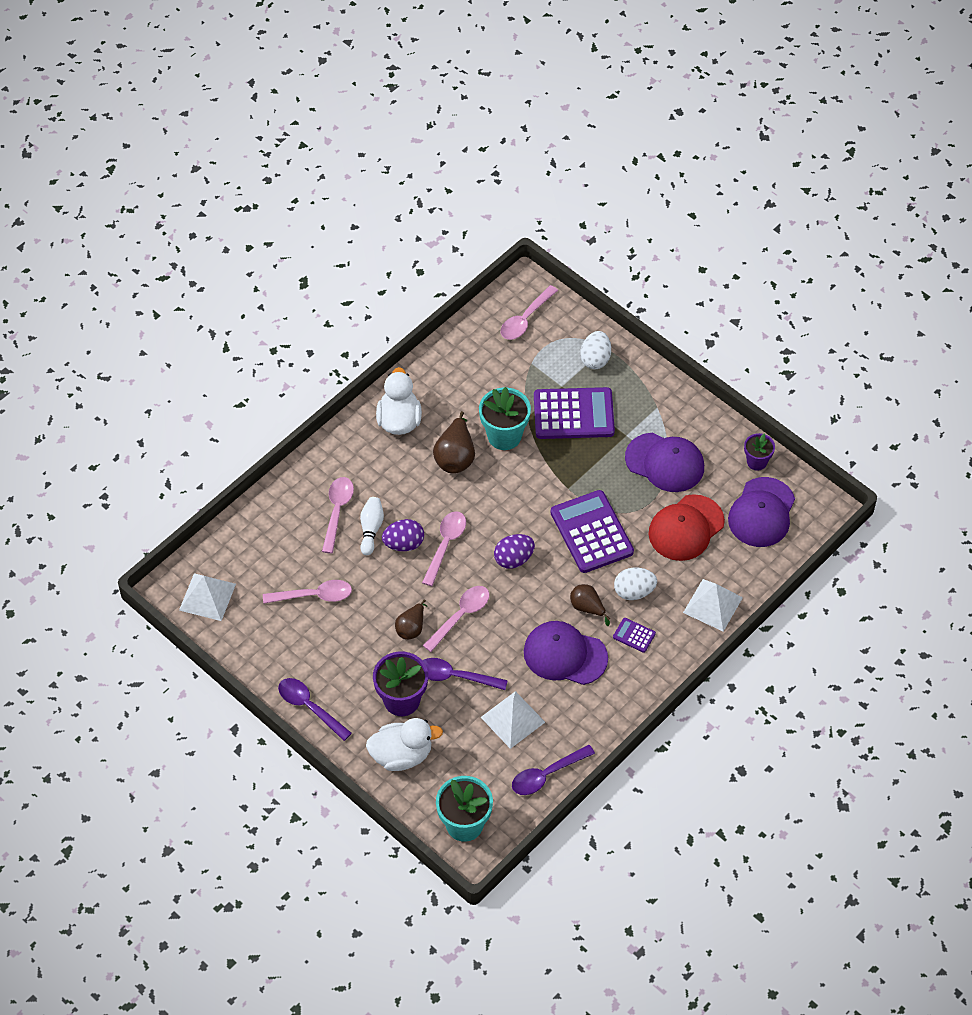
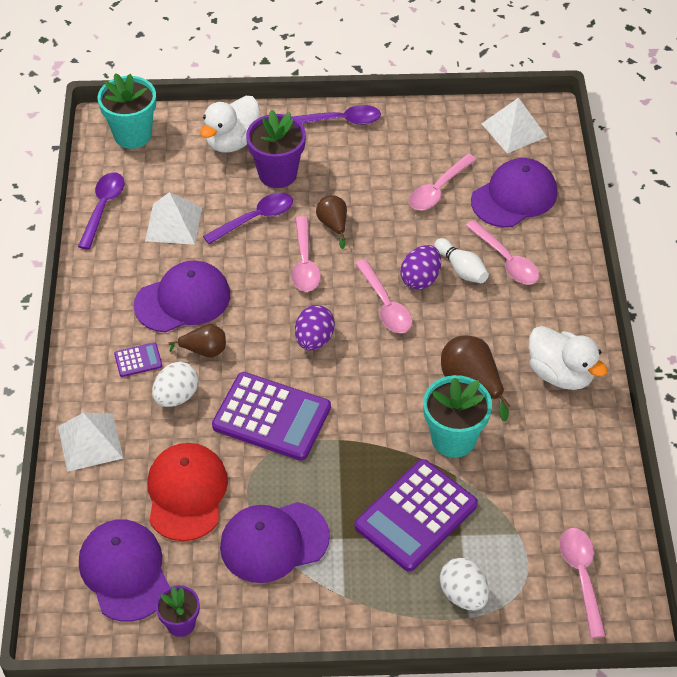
camera: 135 degrees right, 5 degrees down
none -> purple cap [471,158,557,228]

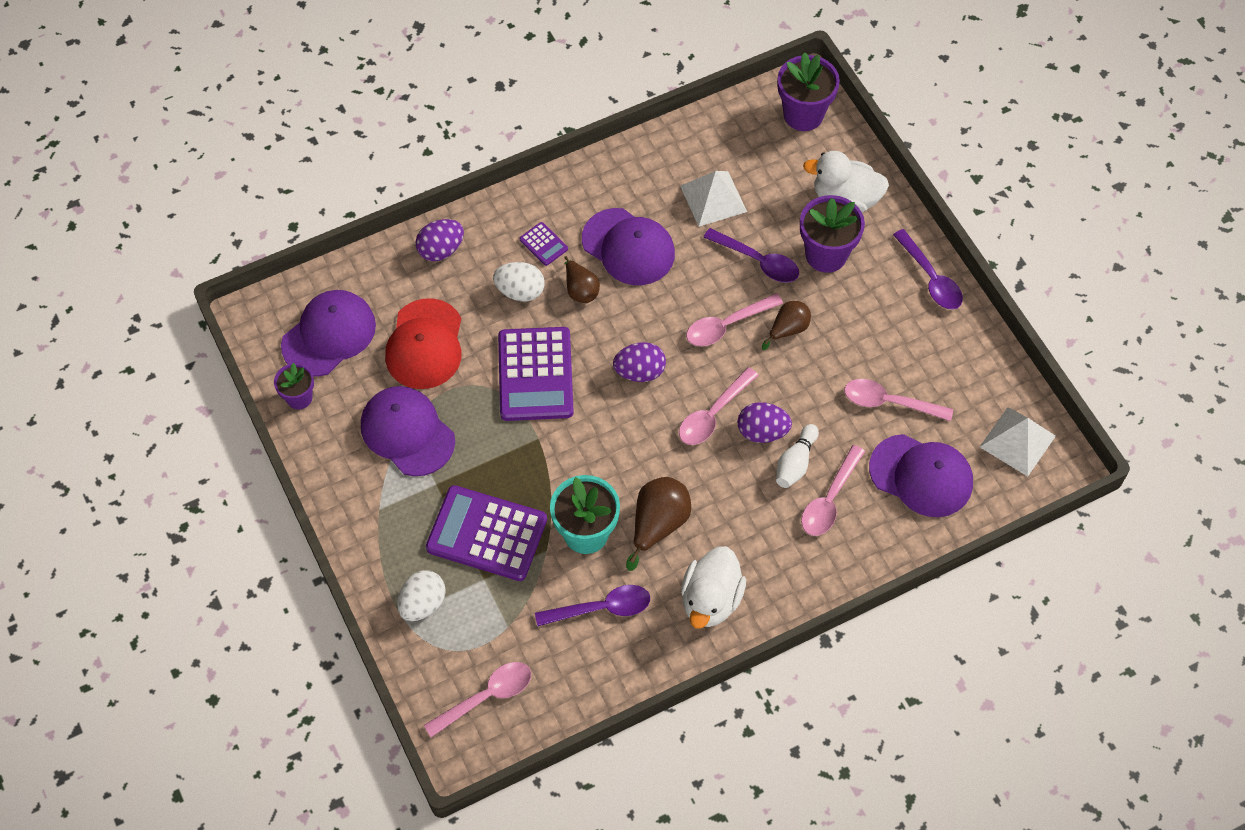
camera: 65 degrees right, 10 degrees up
white pyramid [58,413,123,472] -> purple egg [416,219,464,261]
purple spoon [78,173,125,250] -> purple spoon moved to [535,585,650,627]
turquoise flower pot [98,73,156,149] -> purple flower pot [778,52,840,131]
red cap [147,443,228,541] -> red cap turned 120 degrees clockwise [385,298,461,389]

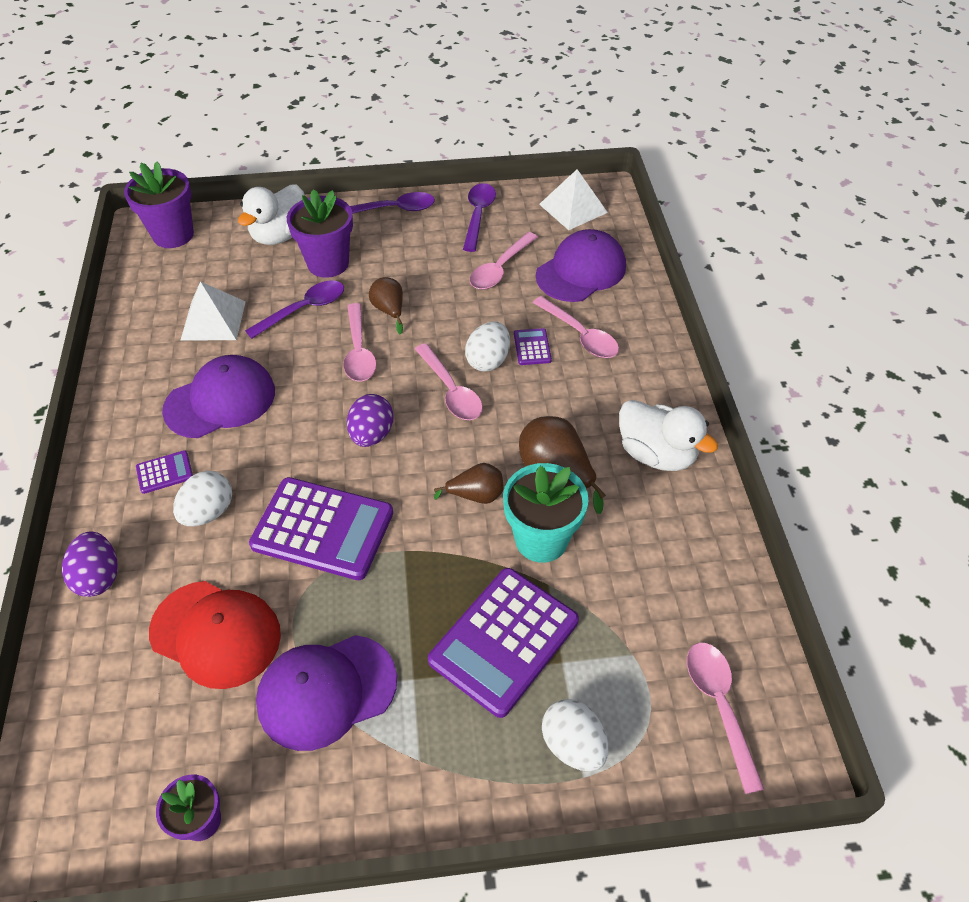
camera: 70 degrees left, 10 degrees down
purple cap [281,290,376,377] -> none
purple spoon [535,585,650,627] -> purple spoon moved to [463,183,496,252]
brown pear [564,256,600,303] -> brown pear moved to [434,463,504,504]
purple egg [737,402,792,443] -> white egg [465,321,510,371]
white bowling pin [776,424,819,488] -> purple calculator [514,328,552,365]

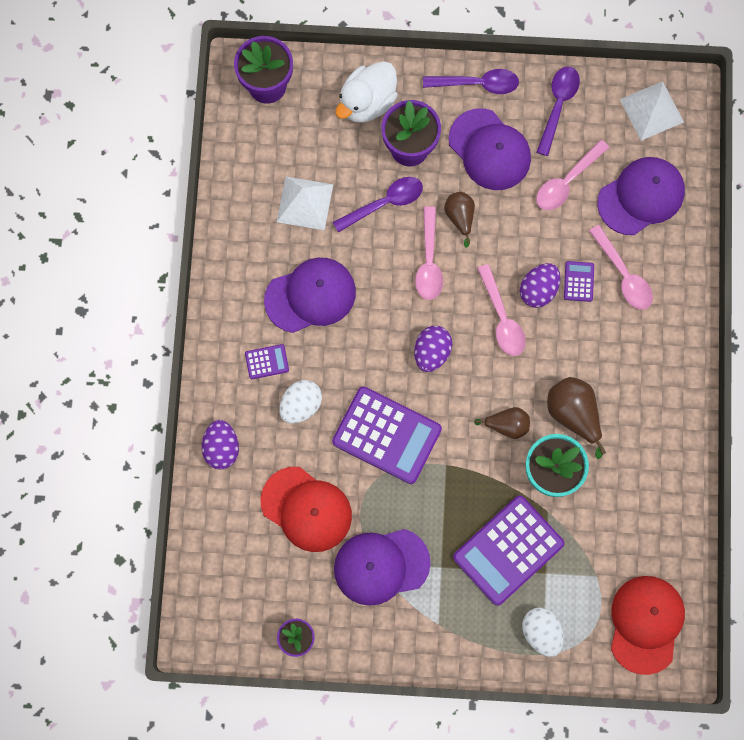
camera: 10 degrees right, 25 degrees up
white egg [465,321,510,371] -> purple egg [520,263,560,308]
white duck [619,400,718,471] -> none
pink spoon [687,643,764,794] -> red cap [611,576,685,675]
none -> purple cap [448,108,531,190]

